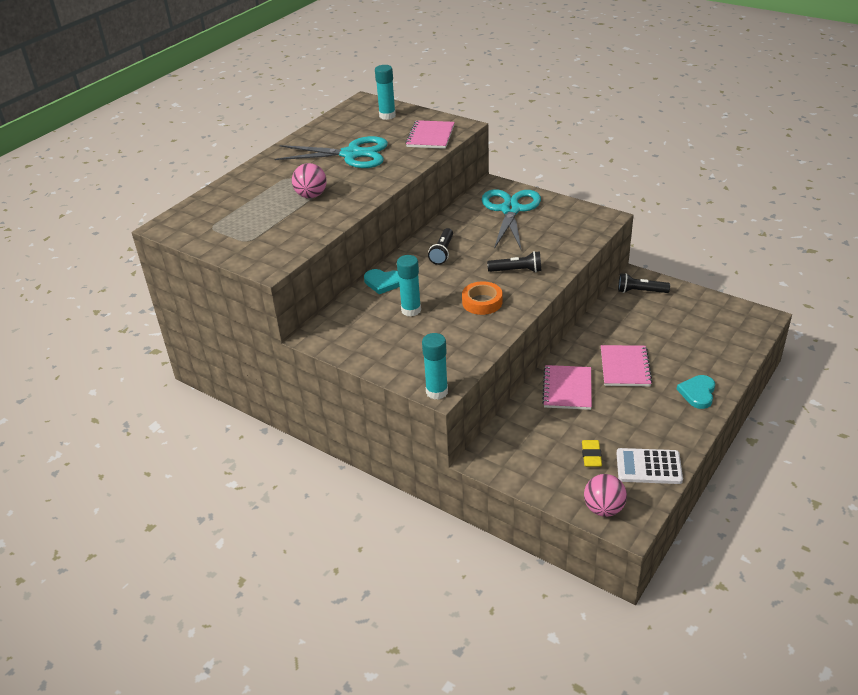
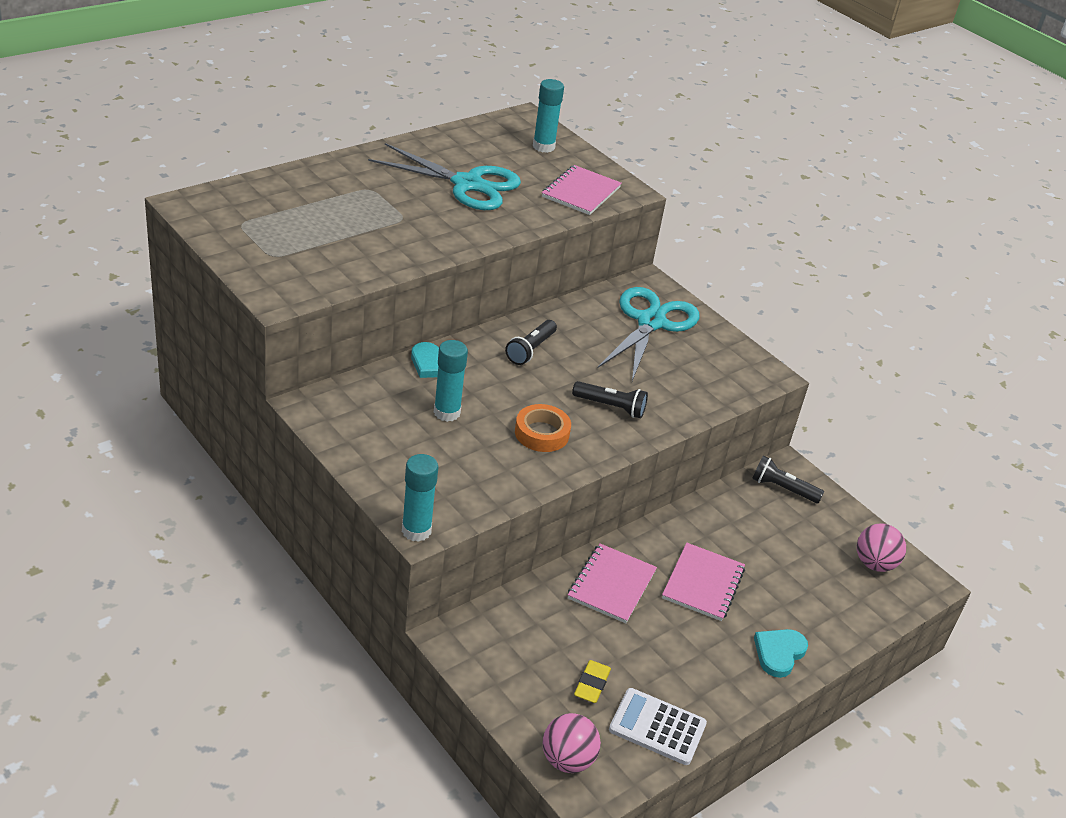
camera: 10 degrees right, 0 degrees up
pink ball [292,163,327,198] -> pink ball moved to [857,523,906,572]

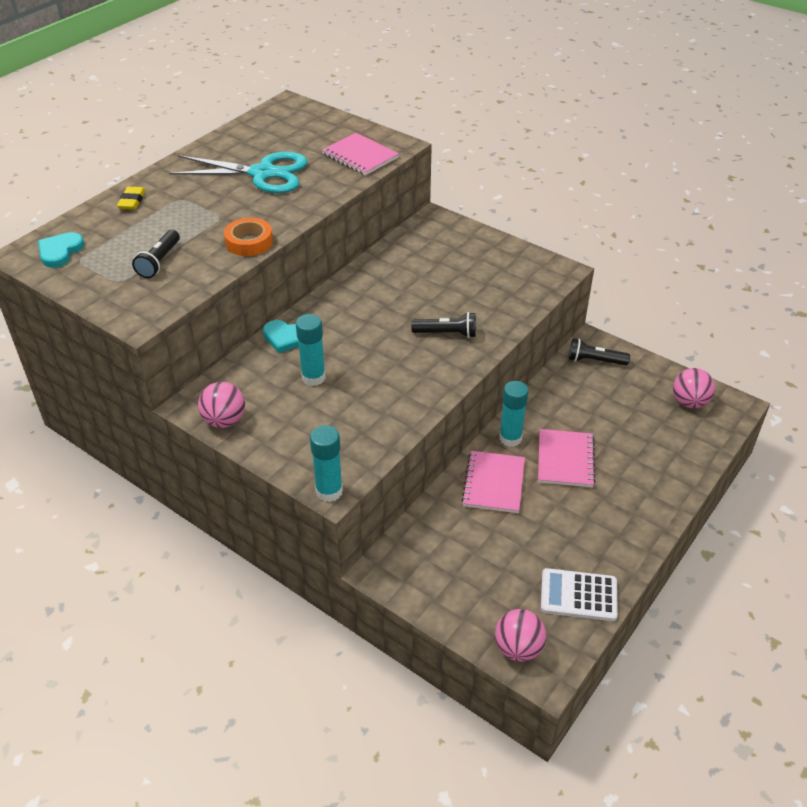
camera: 10 degrees left, 5 degrees up
black flashlight [505,320,557,365] -> black flashlight moved to [132,230,180,278]
orange tape [515,404,571,452] -> orange tape moved to [224,218,273,256]
turquoise glue stick [533,79,564,153] -> turquoise glue stick moved to [499,381,529,447]
pink notebook [542,165,622,215] -> pink notebook turned 60 degrees counterclockwise [322,133,399,175]
yellow eraser [574,660,611,703] -> yellow eraser moved to [117,186,146,210]
turquoise scissors [598,287,699,381] -> none
turquoise heart [754,629,808,678] -> turquoise heart moved to [38,232,84,268]
none -> pink ball [198,382,245,428]

